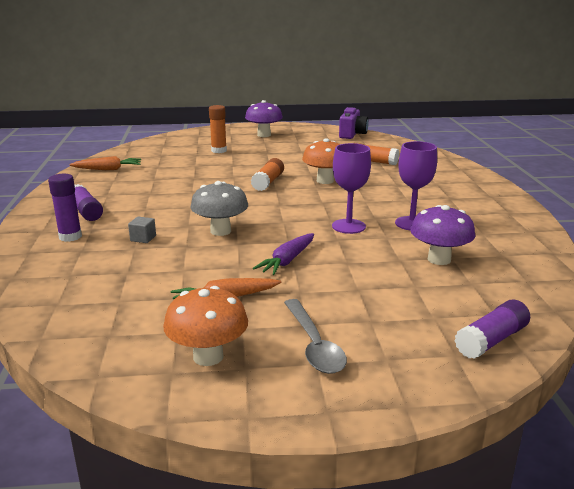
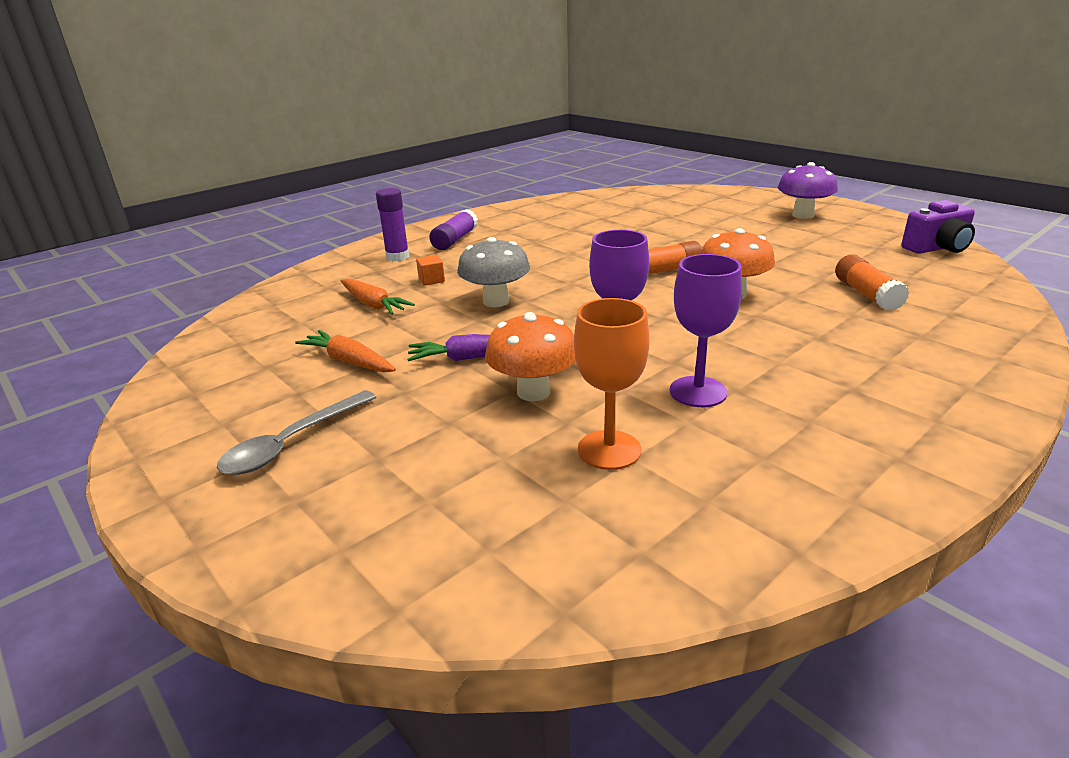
camera: 55 degrees right, 5 degrees up
orange carrot [69,156,141,170] -> orange carrot moved to [341,278,415,315]
grey cube [128,217,156,243] -> orange cube [416,255,445,286]
orange mushroom [163,286,248,366] -> orange mushroom moved to [485,312,576,401]
orange glue stick [209,105,227,153] -> none
purple mushroom [410,205,476,265] -> orange goblet [574,298,650,470]
purple glue stick [455,300,530,359] -> none

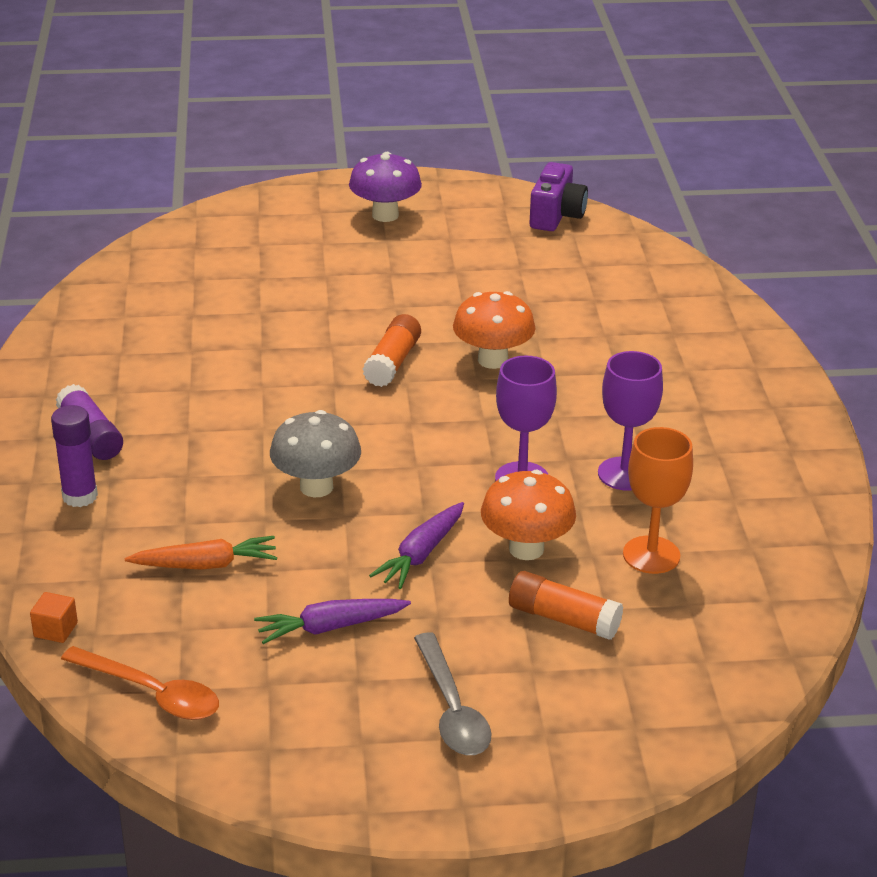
camera: 55 degrees left, 5 degrees up
orange carrot [295,330,396,372] -> purple carrot [254,599,411,644]
orange cube [416,255,445,286] -> orange cube moved to [30,592,78,643]
orange glue stick [835,254,910,311] -> orange glue stick moved to [509,571,623,640]
none -> orange spoon [61,646,219,720]

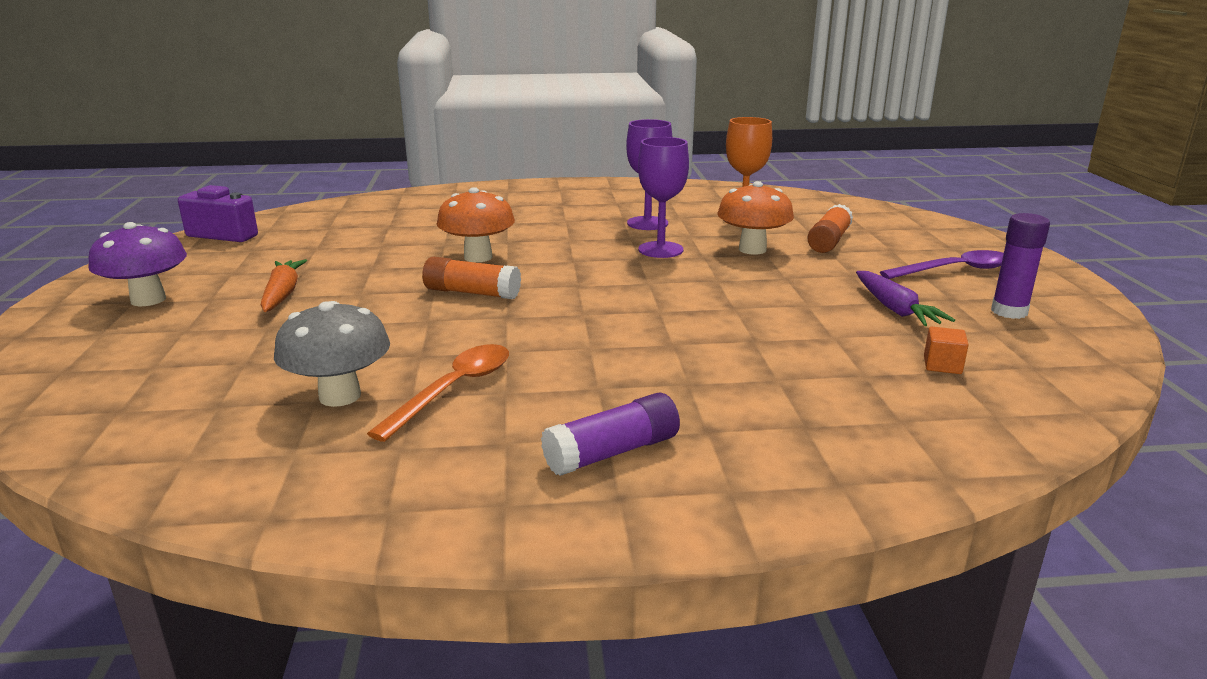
camera: 90 degrees left, 10 degrees down
orange cube [30,592,78,643] -> orange cube moved to [924,327,968,374]
purple glue stick [51,405,98,507] -> purple glue stick moved to [991,213,1050,319]
orange spoon [61,646,219,720] -> orange spoon moved to [367,344,509,442]
orange carrot [125,536,277,569] -> orange carrot moved to [261,259,307,312]
grey mushroom [270,410,361,497] -> grey mushroom moved to [274,301,390,407]
purple carrot [369,502,464,589] -> none
grey spoon [414,632,492,755] -> purple spoon [880,250,1004,279]

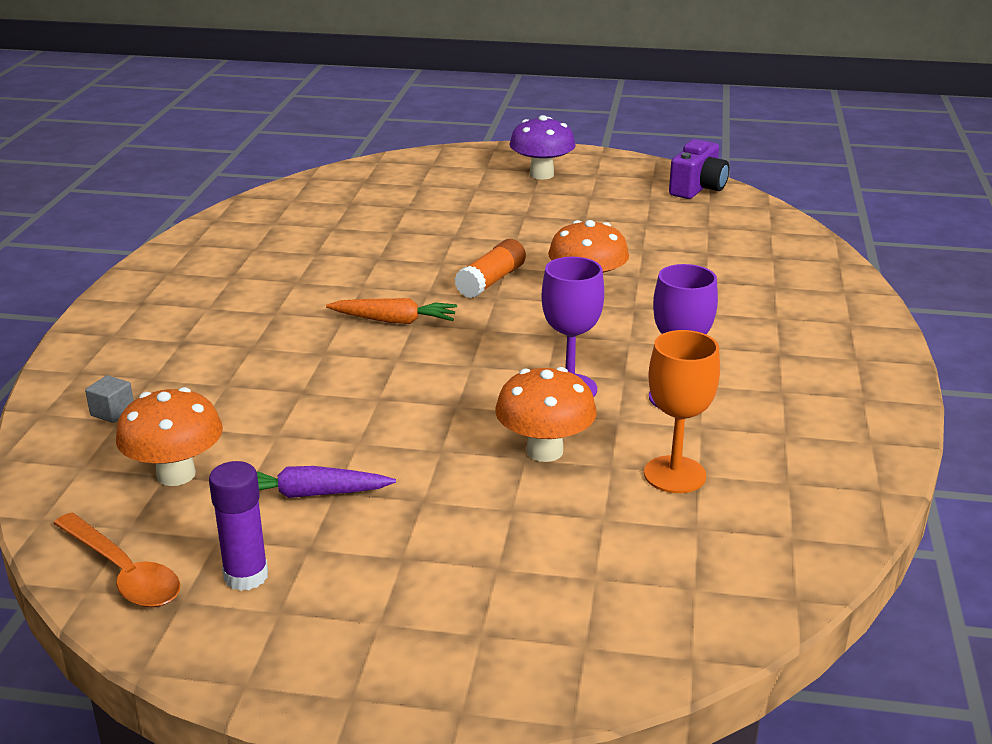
camera: 105 degrees right, 5 degrees up
orange carrot [261,259,307,312] -> orange carrot moved to [326,298,457,324]
grey mushroom [274,301,390,407] -> none
orange spoon [367,344,509,442] -> orange spoon moved to [53,513,180,608]
purple glue stick [541,393,680,476] -> none
orange glue stick [807,204,853,253] -> none
purple spoon [880,250,1004,279] -> none
orange cube [924,327,968,374] -> orange mushroom [116,387,223,486]
none -> grey cube [85,375,134,423]

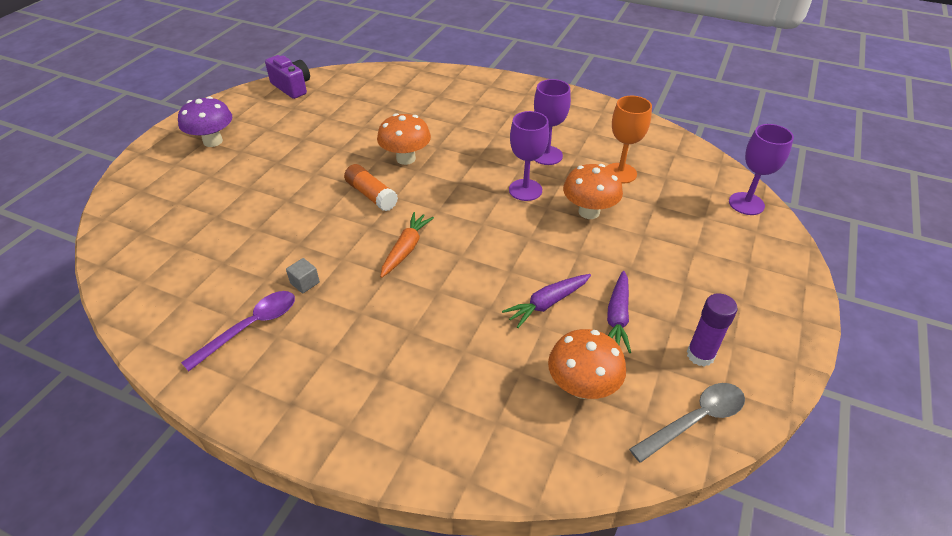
camera: 75 degrees left, 15 degrees up
orange spoon [53,513,180,608] -> grey spoon [629,383,745,463]
grey cube [85,375,134,423] -> grey cube moved to [286,258,320,293]
none -> purple spoon [181,291,295,371]
none -> purple carrot [502,274,591,328]
none -> purple goblet [729,124,794,215]

